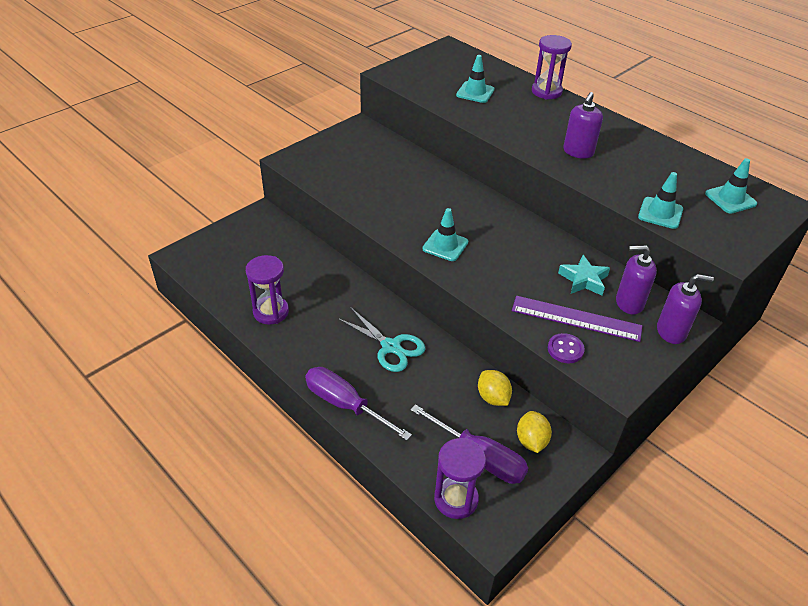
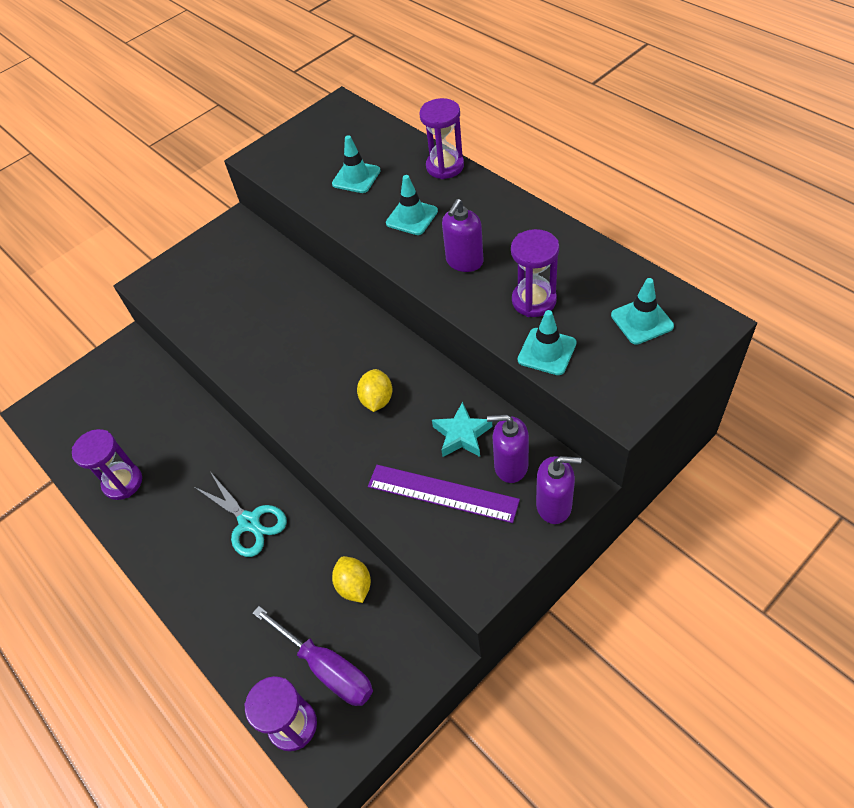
camera: 10 degrees right, 10 degrees up
purple screwdriver [305,367,412,441] -> none
turquoise traffic cone [422,208,468,261] -> turquoise traffic cone moved to [386,175,438,235]
yellow lemon [517,411,552,453] -> yellow lemon moved to [357,369,393,412]
purple button [548,333,585,363] -> none
none -> purple hourglass [511,229,559,317]

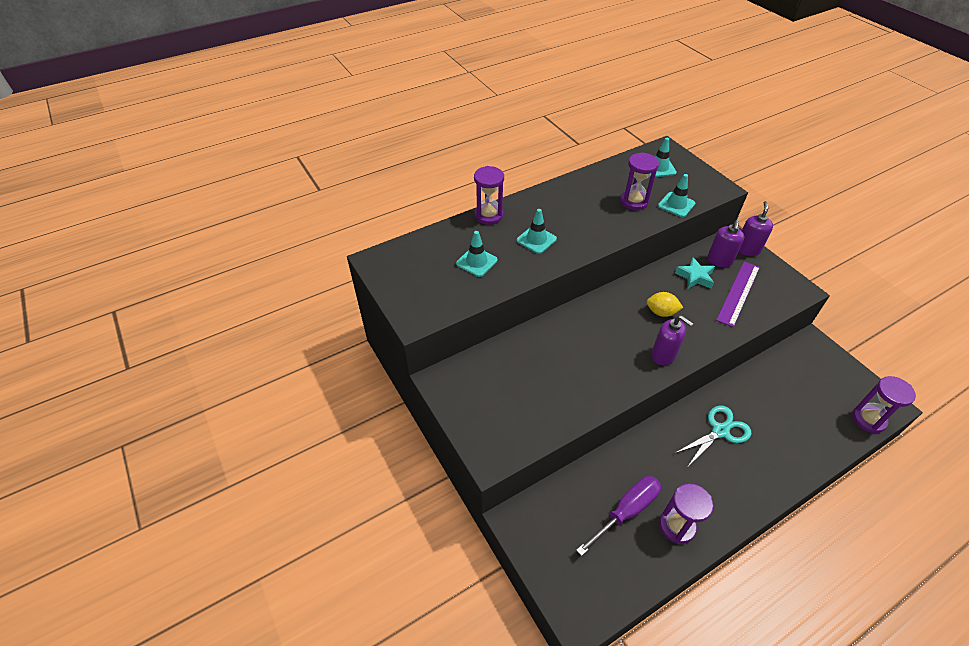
camera: 85 degrees left, 5 degrees down
purple screwdriver [253,606,373,706] -> purple screwdriver moved to [576,476,661,556]
yellow lemon [332,556,371,603] -> none
purple soap dispenser [442,199,483,272] -> purple soap dispenser moved to [651,315,693,365]

